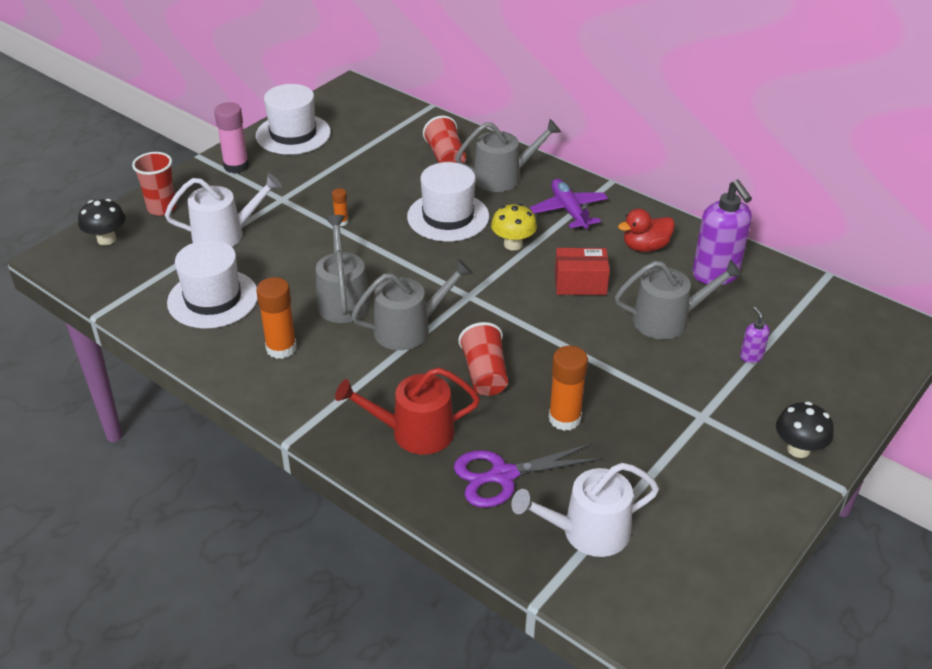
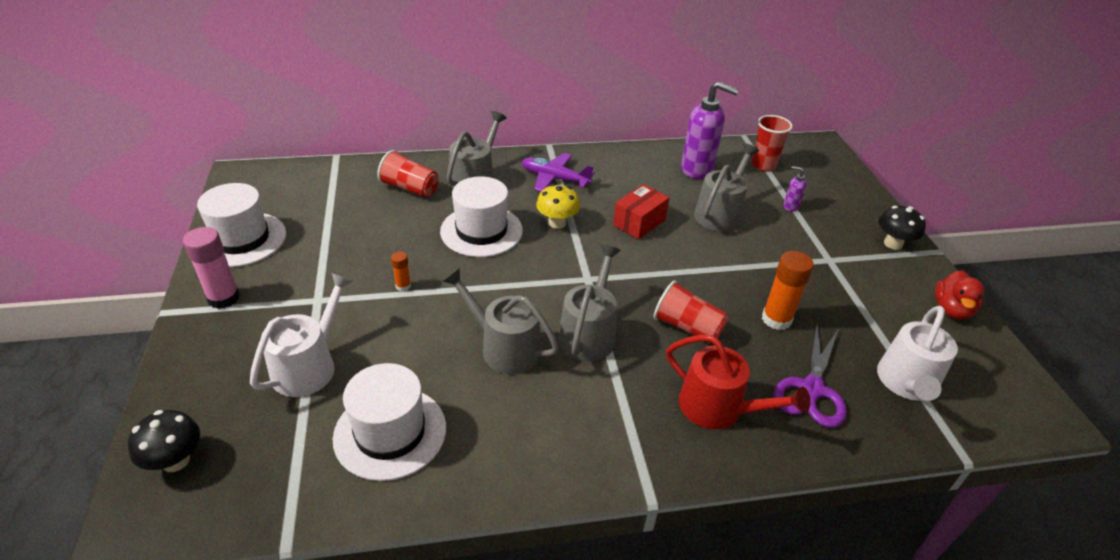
camera: 50 degrees left, 0 degrees up
red cup [132,152,177,216] -> red cup moved to [751,115,793,171]
orange glue stick [256,277,297,359] -> none
red watering can [335,367,480,454] -> red watering can turned 90 degrees counterclockwise [666,335,811,429]
red duck [618,209,675,252] -> red duck moved to [935,270,984,320]

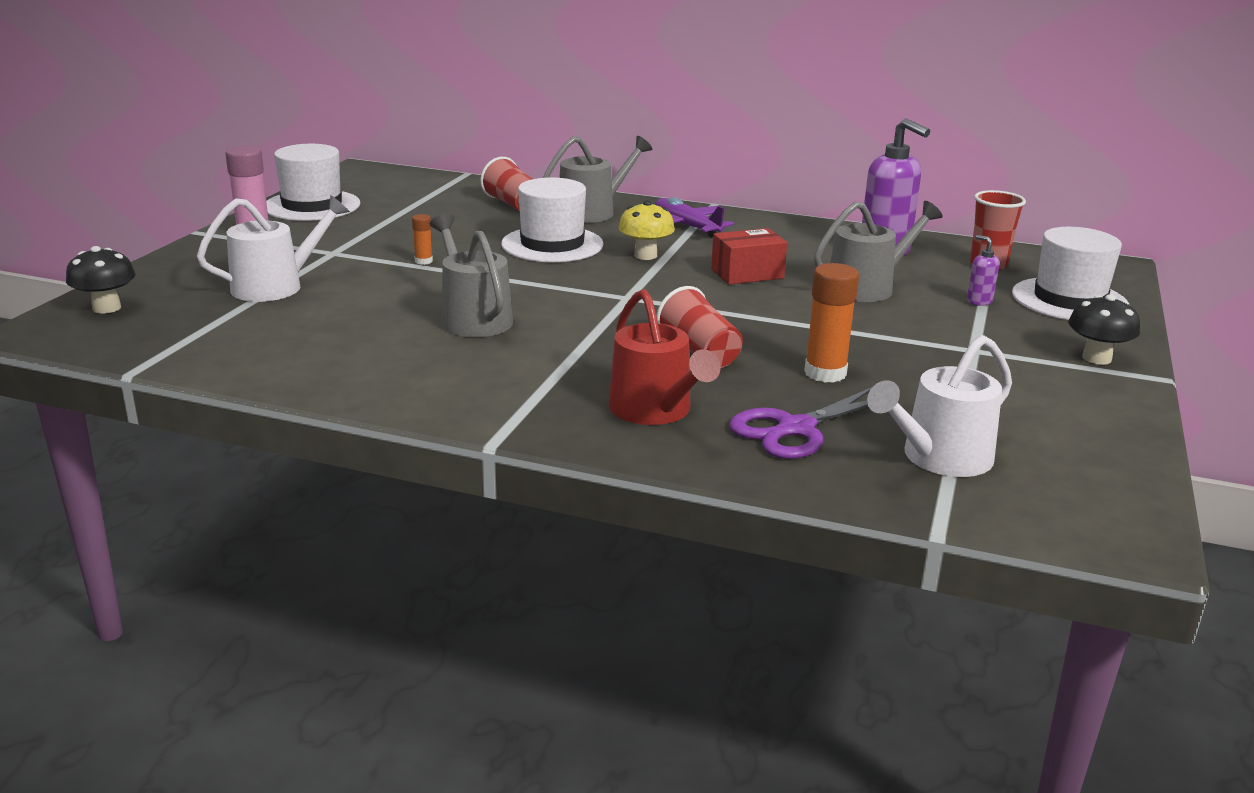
camera: 30 degrees right, 15 degrees down
white hat [333,363,446,481] -> white hat moved to [1012,227,1127,320]
grey watering can [558,245,621,361] -> none
red duck [935,270,984,320] -> none

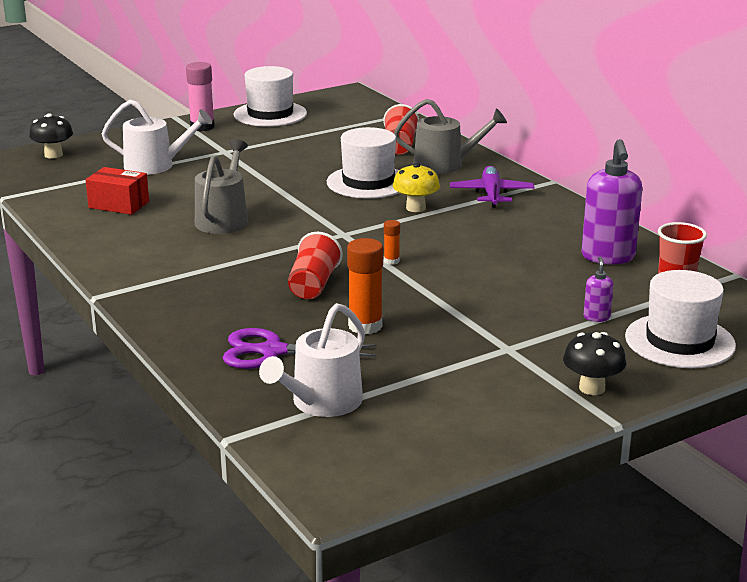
camera: 40 degrees right, 0 degrees up
orange glue stick [412,214,433,265] -> orange glue stick moved to [384,220,400,265]
red watering can [608,289,721,425] -> none
red box [711,228,787,285] -> red box moved to [85,167,149,215]
grey watering can [814,201,943,302] -> none
white watering can [867,335,1012,477] -> white watering can turned 60 degrees counterclockwise [259,303,365,417]

